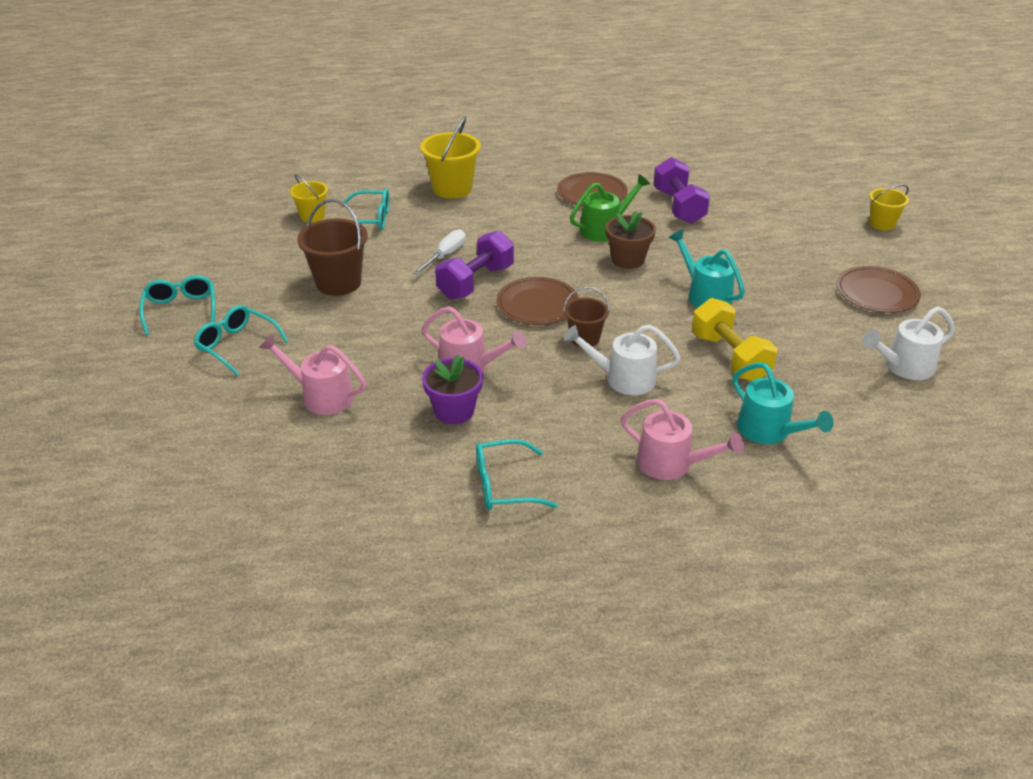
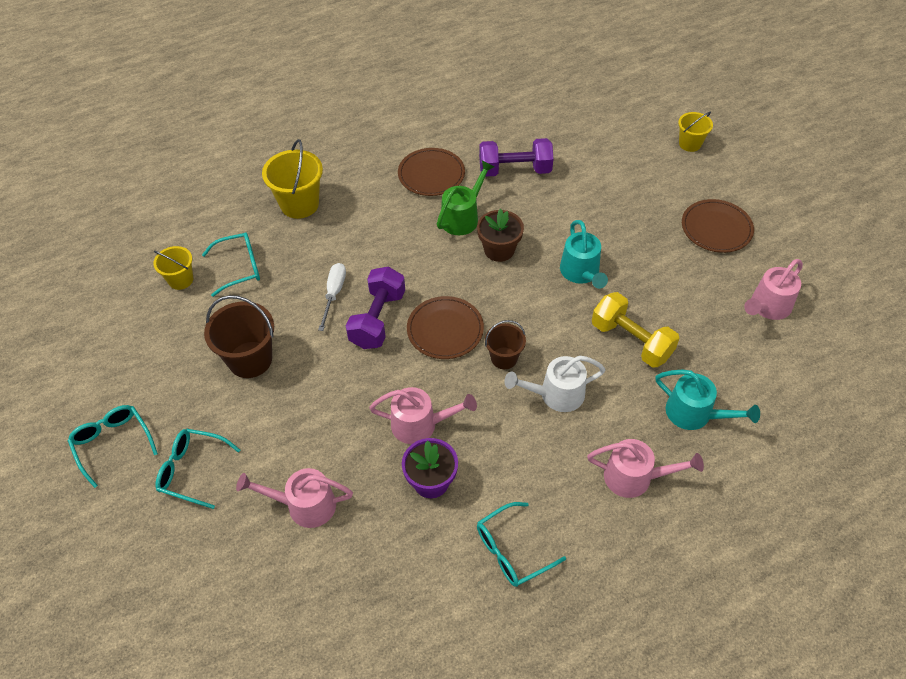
camera: 20 degrees left, 15 degrees up
purple dumbbell [653,157,710,224] -> purple dumbbell turned 60 degrees counterclockwise [479,138,553,177]
turquoise watering can [669,229,745,308] -> turquoise watering can turned 135 degrees counterclockwise [560,220,608,289]
white watering can [862,306,955,380] -> pink watering can [744,259,803,320]

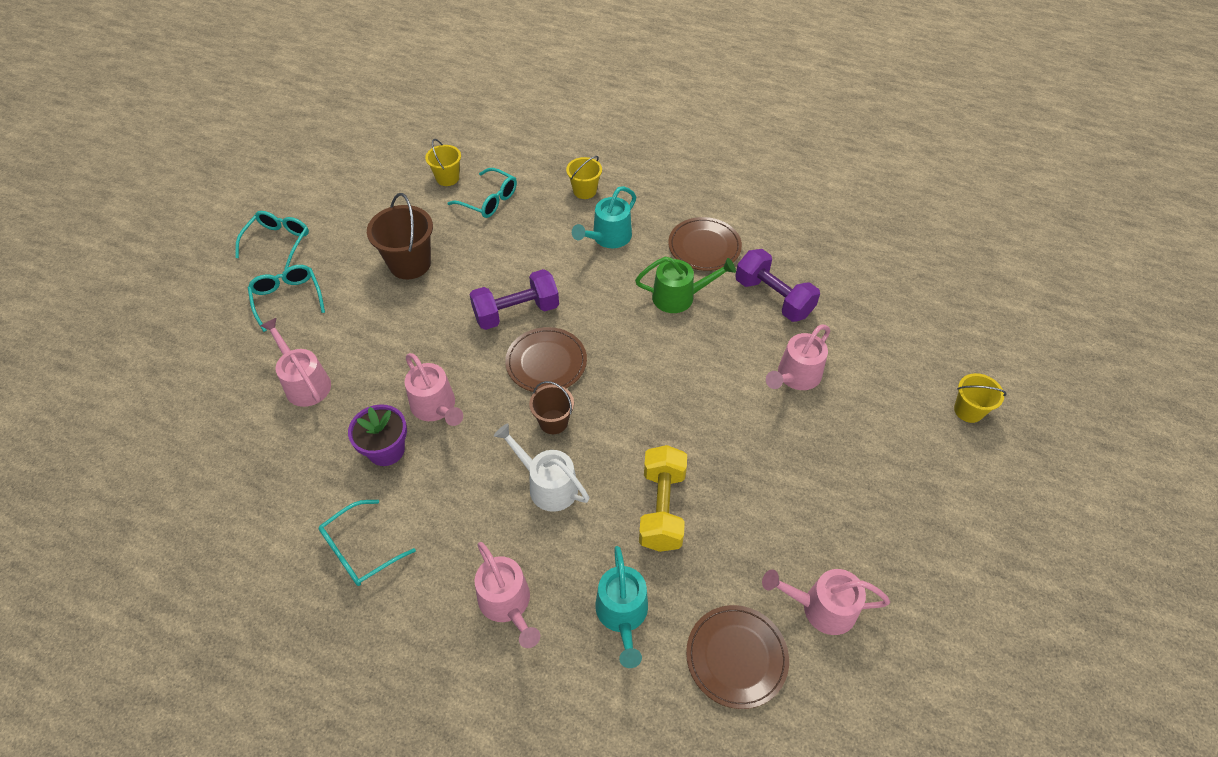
camera: 50 degrees right, 0 degrees up
yellow bucket [262,139,323,219] -> yellow bucket [566,156,602,199], size x0.60
white screwdriver [318,263,346,331] -> none
brown flower pot [477,209,524,262] -> none
turquoise glasses [477,502,566,587] -> turquoise glasses turned 60 degrees counterclockwise [319,500,416,586]
turquoise watering can [560,220,608,289] -> turquoise watering can moved to [572,186,636,248]
brown plate [682,199,754,253] -> brown plate moved to [686,605,789,709]
none -> pink watering can [766,324,830,390]

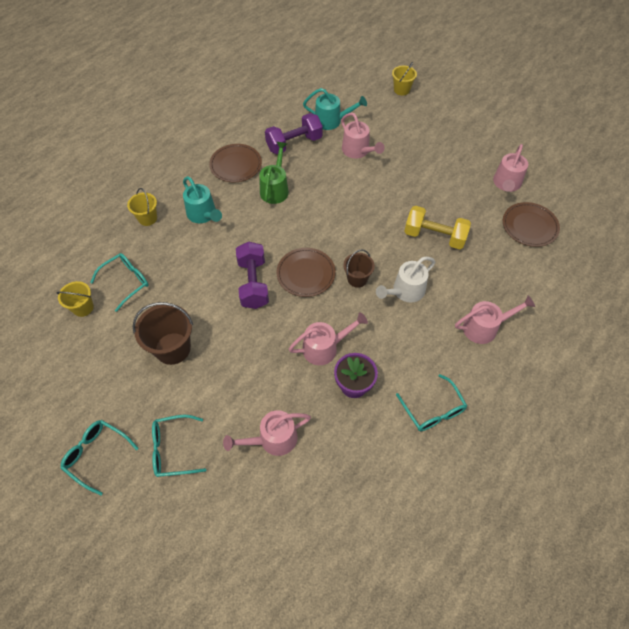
camera: 75 degrees left, 5 degrees up
turquoise watering can [595,546,648,668] -> turquoise watering can moved to [303,88,367,130]

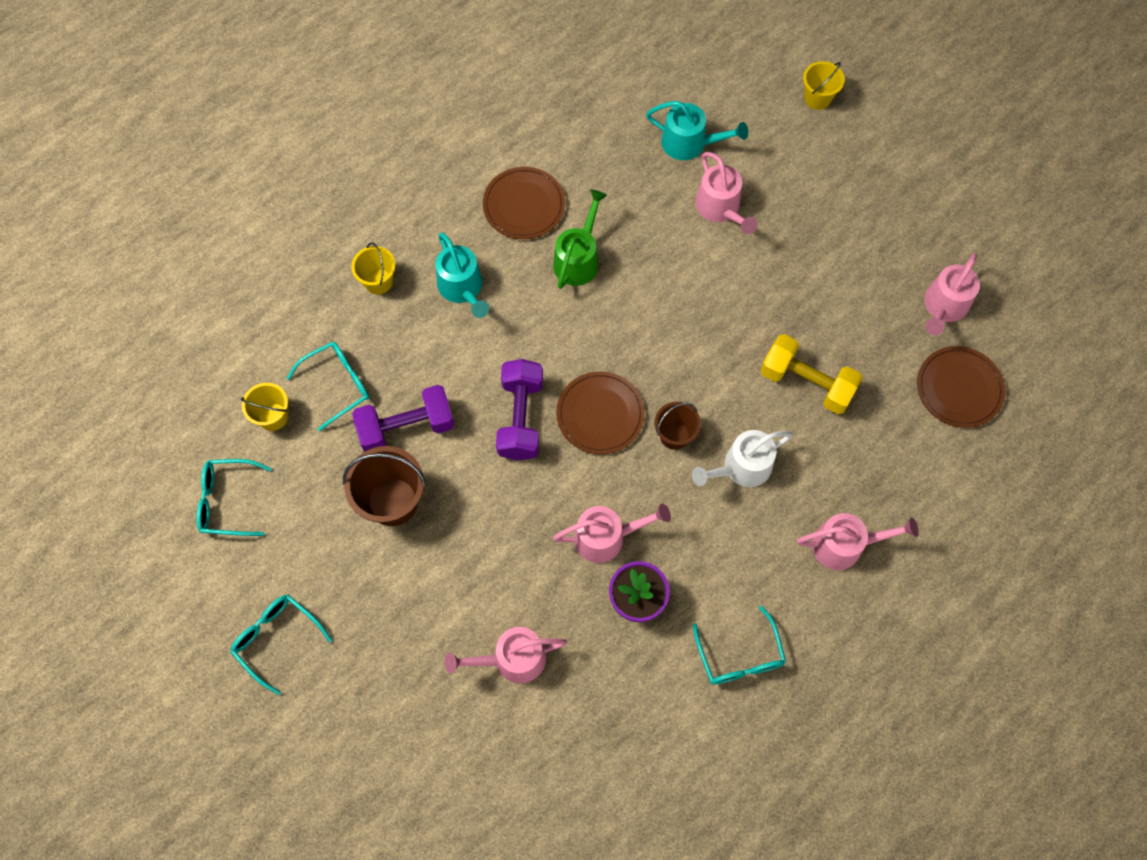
camera: 10 degrees right, 10 degrees up
turquoise glasses [152,415,206,477] -> turquoise glasses moved to [196,459,272,536]
purple dumbbell [265,113,323,154] -> purple dumbbell moved to [352,385,454,452]

